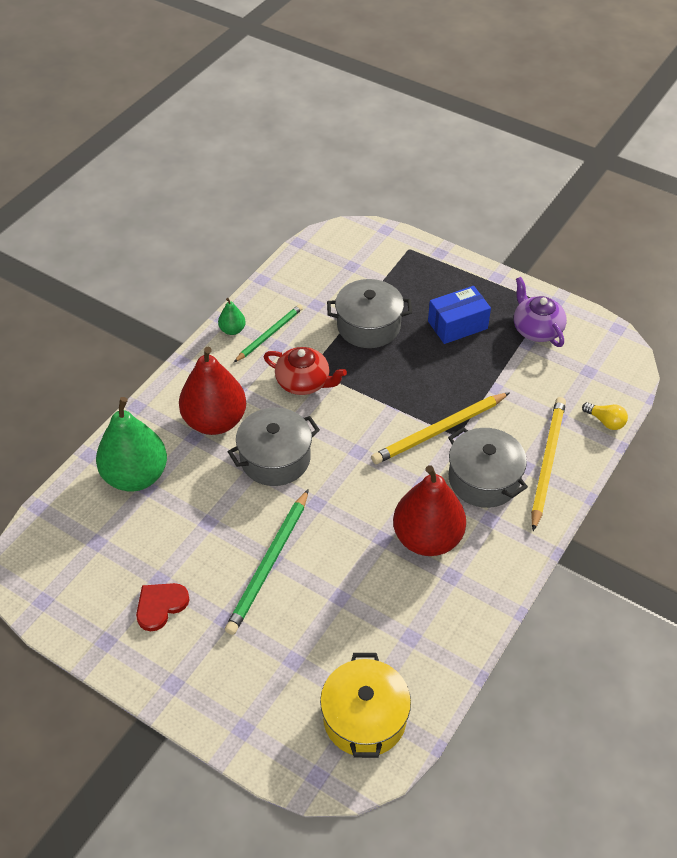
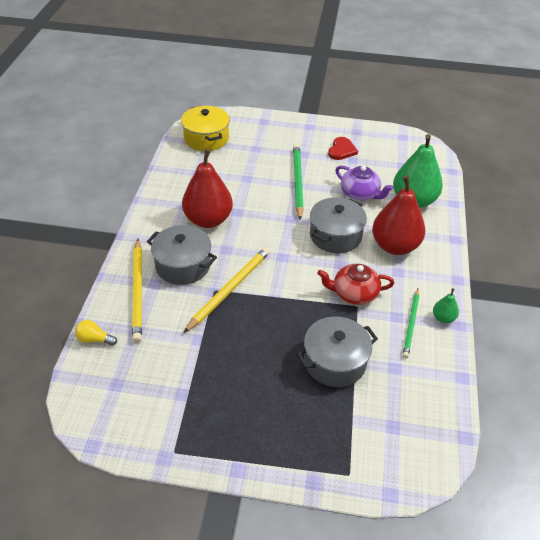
camera: 155 degrees right, 5 degrees down
blue box [428,286,491,344] -> none
purple teapot [514,277,567,347] -> purple teapot moved to [336,165,394,201]

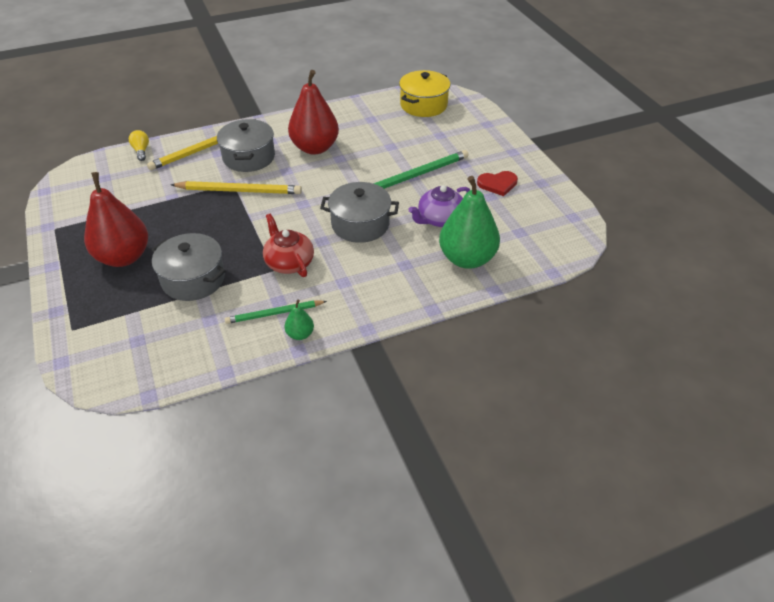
camera: 60 degrees right, 0 degrees up
purple teapot [336,165,394,201] -> purple teapot turned 45 degrees clockwise [408,185,470,227]
red pear [372,175,425,255] -> red pear moved to [84,172,148,267]

